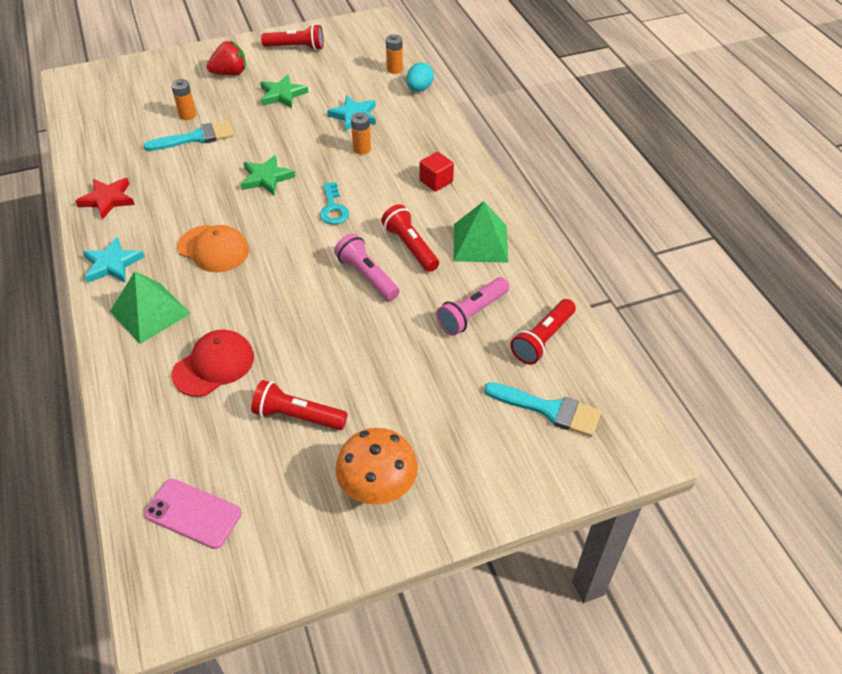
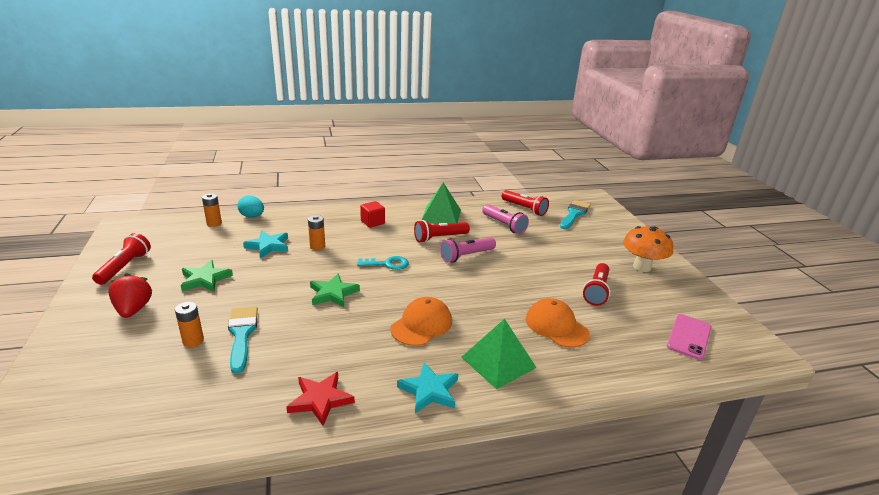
camera: 85 degrees left, 20 degrees down
red cap [171,329,254,397] -> orange cap [526,298,590,348]

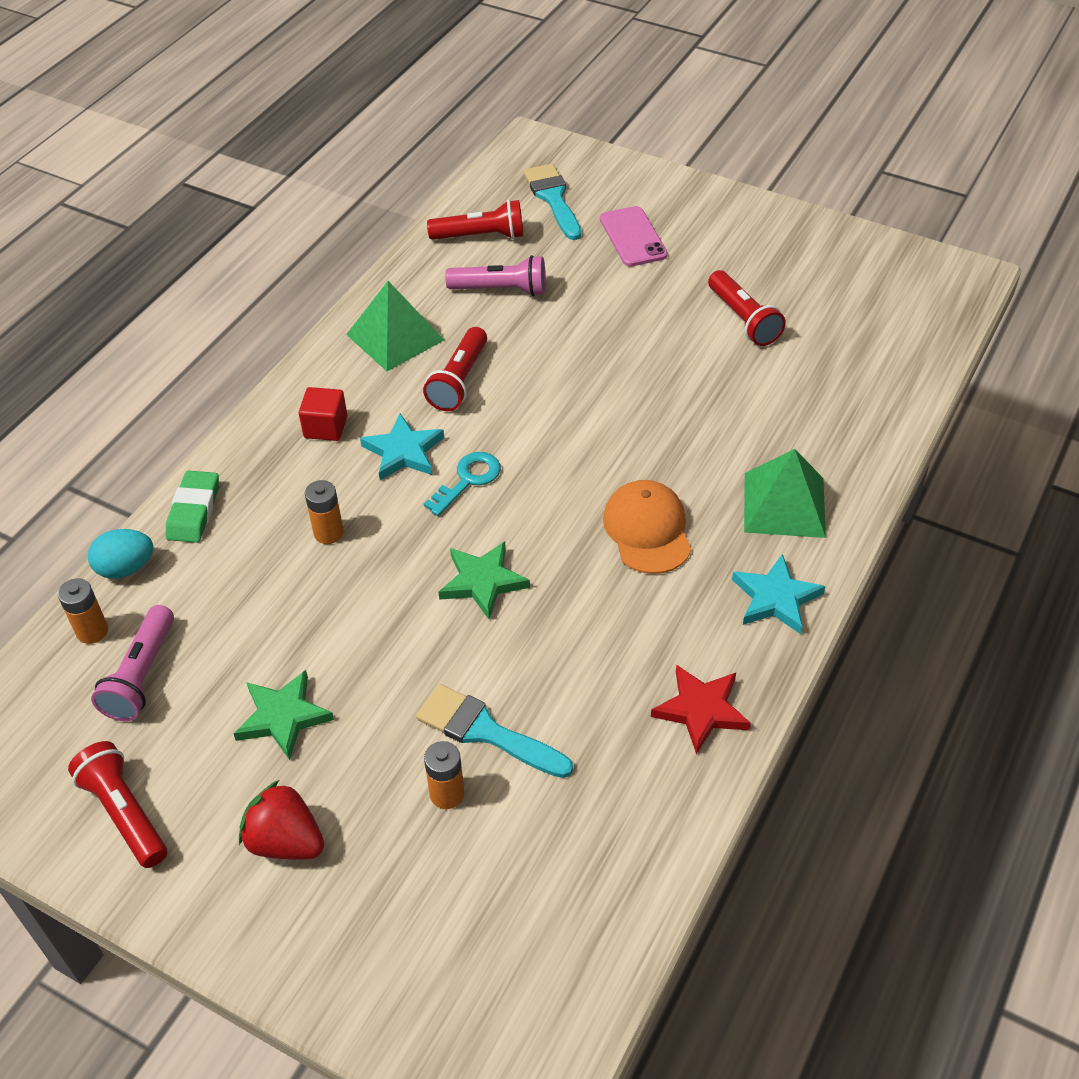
camera: 45 degrees left, 20 degrees up
turquoise star [243,231,288,258] -> turquoise star moved to [360,414,444,480]
pink flashlight [440,237,496,263] -> pink flashlight moved to [91,605,174,721]
orange cap [526,298,590,348] -> none
orange mushroom [623,226,673,272] -> none
pink phone [667,314,711,360] -> pink phone moved to [600,206,668,266]
none -> green eraser [166,471,219,543]

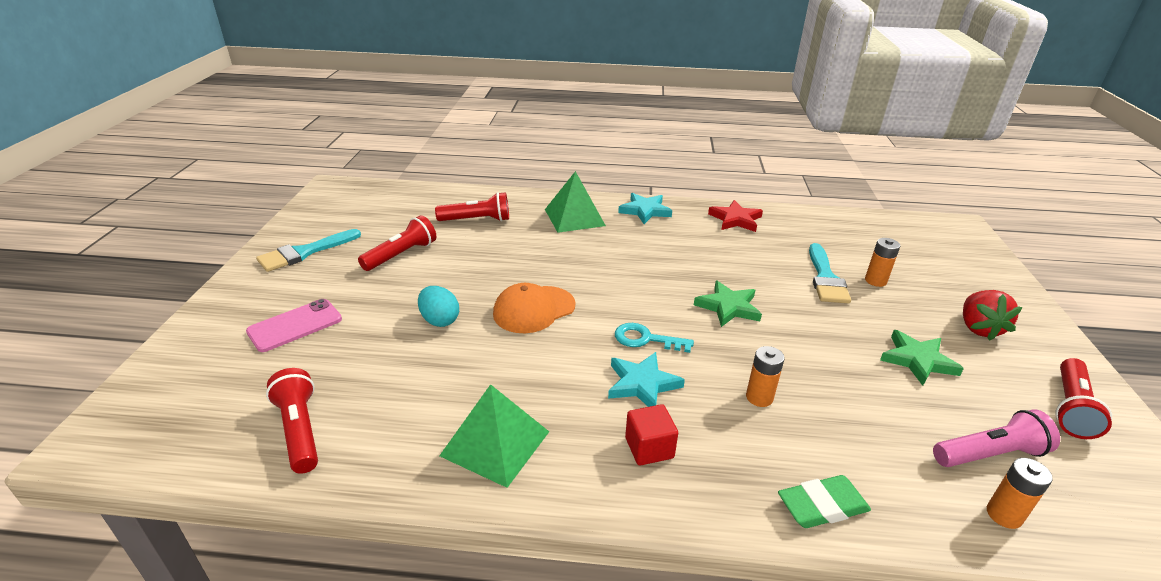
camera: 115 degrees left, 15 degrees down
turquoise egg [88,529,154,579] -> turquoise egg moved to [418,286,459,327]
red flashlight [423,327,487,411] -> red flashlight moved to [435,192,509,221]
pink flashlight [445,255,546,296] -> none
turquoise brush [524,164,581,240] -> turquoise brush moved to [256,229,361,272]
orange cap [603,480,691,574] -> orange cap moved to [493,283,576,333]

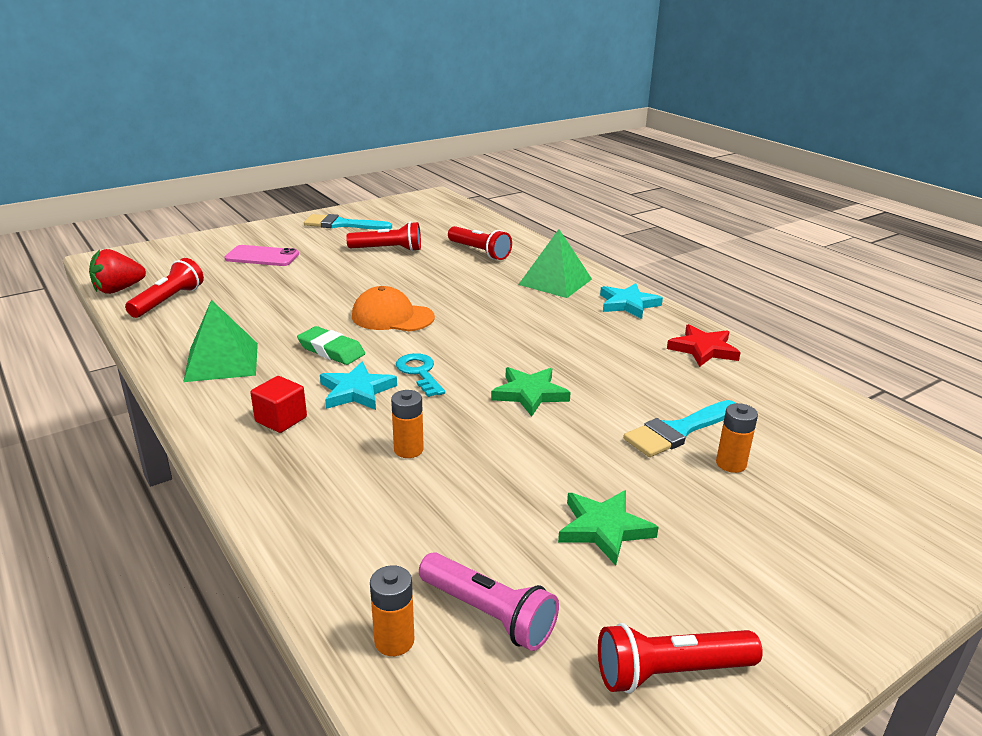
camera: 50 degrees right, 5 degrees down
turquoise egg [418,286,459,327] -> none
green eraser [778,475,871,528] -> green eraser moved to [297,326,365,365]
red strawberry [963,290,1022,341] -> red strawberry moved to [89,249,146,294]

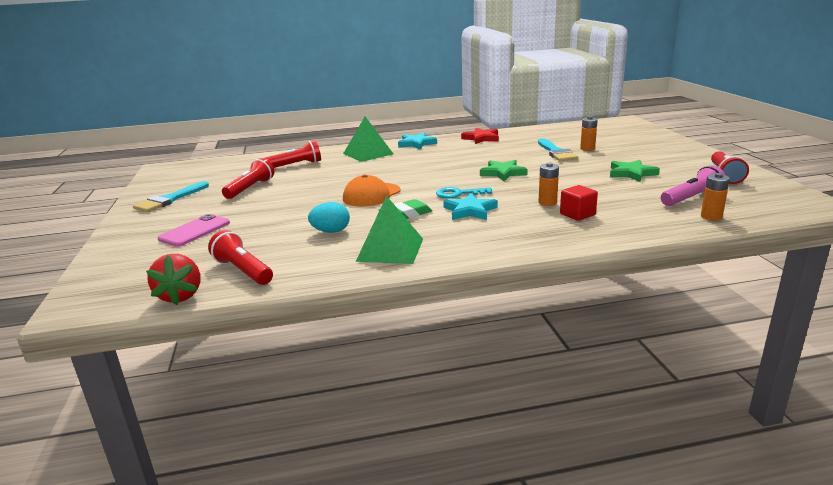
camera: 65 degrees left, 5 degrees down
red cube [251,376,307,433] -> red cube moved to [560,185,598,221]
none -> turquoise egg [308,202,350,233]

